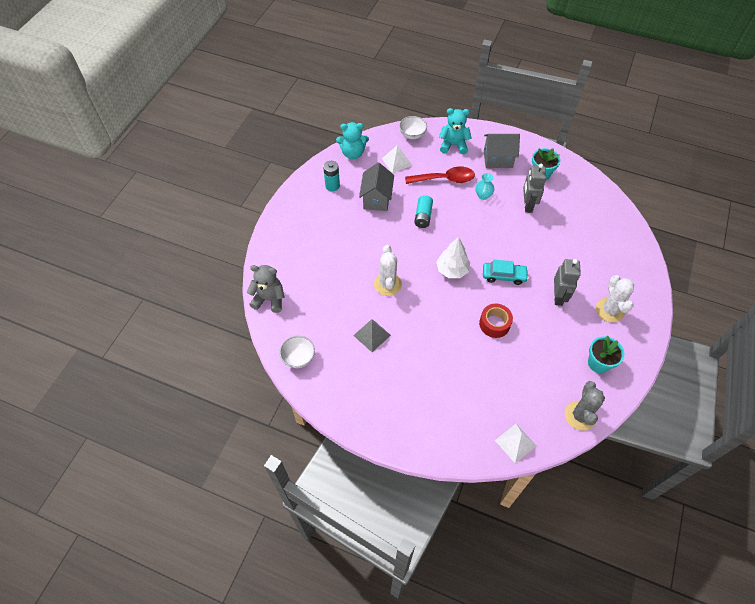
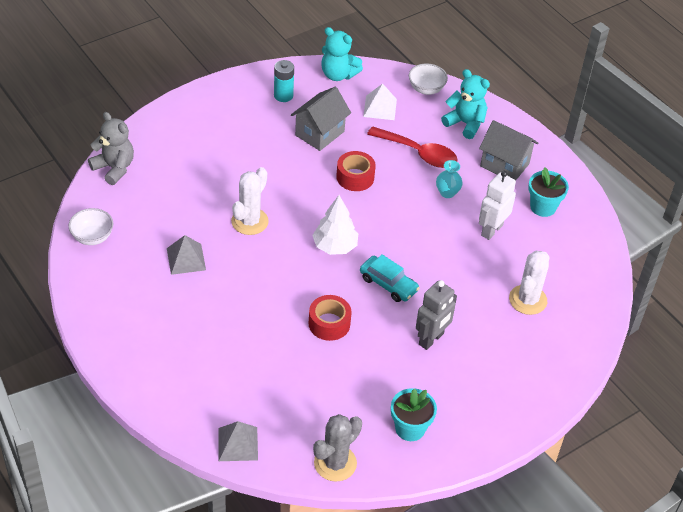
camera: 30 degrees right, 10 degrees down
turquoise battery [414,195,433,228] -> red tape [336,151,376,191]
white pyramid [495,424,536,463] -> grey pyramid [218,421,258,461]
grey robot [523,164,546,213] -> white robot [479,171,516,240]
white cactus [596,275,634,322] -> white cactus moved to [509,251,549,315]

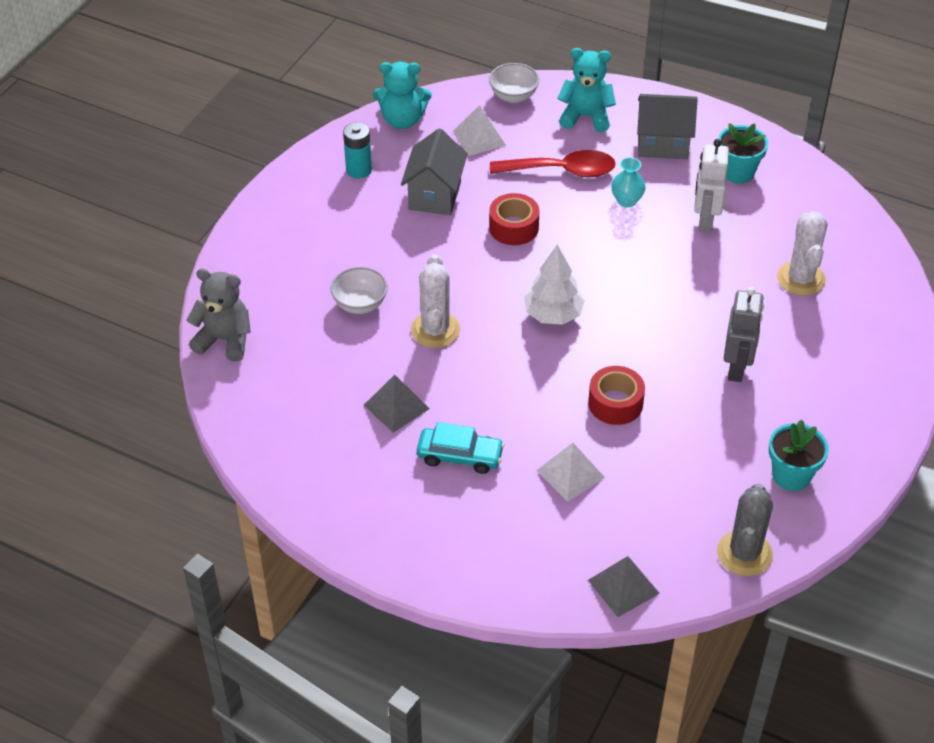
camera: 25 degrees left, 0 degrees up
white bowl [69,208,113,245] -> white bowl moved to [331,267,388,314]
turquoise car [360,254,420,302] -> turquoise car moved to [417,422,505,474]
none -> white pyramid [536,443,605,502]

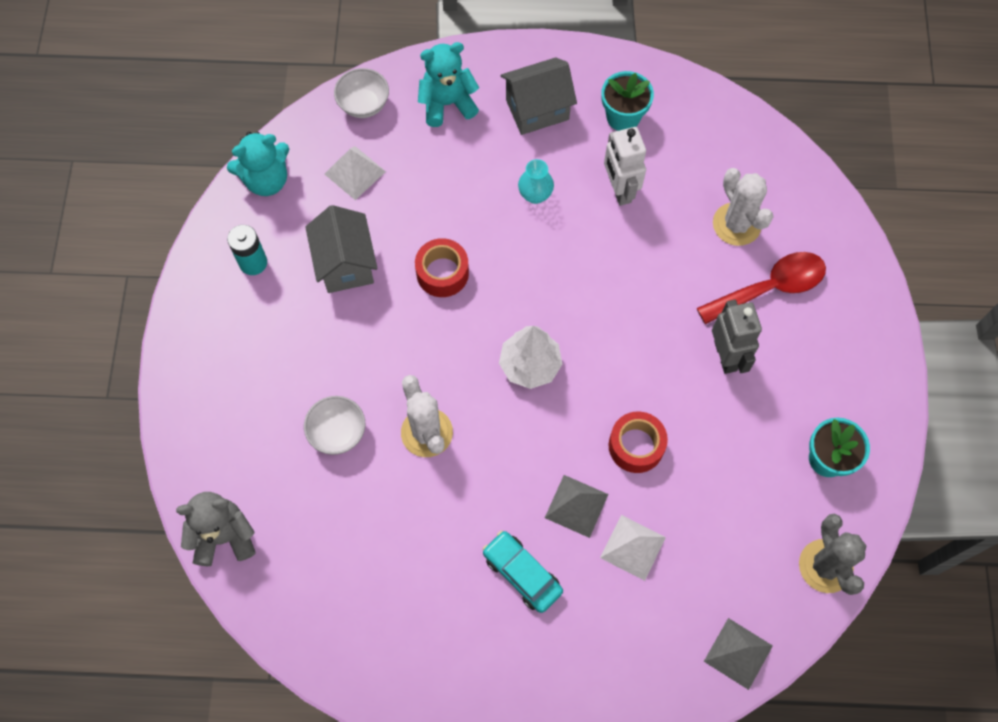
camera: 25 degrees left, 20 degrees up
grey pyramid [364,375,430,433] -> grey pyramid moved to [545,475,608,538]
turquoise car [417,422,505,474] -> turquoise car turned 120 degrees counterclockwise [483,531,563,613]
red spoon [490,150,616,177] -> red spoon moved to [697,252,826,324]

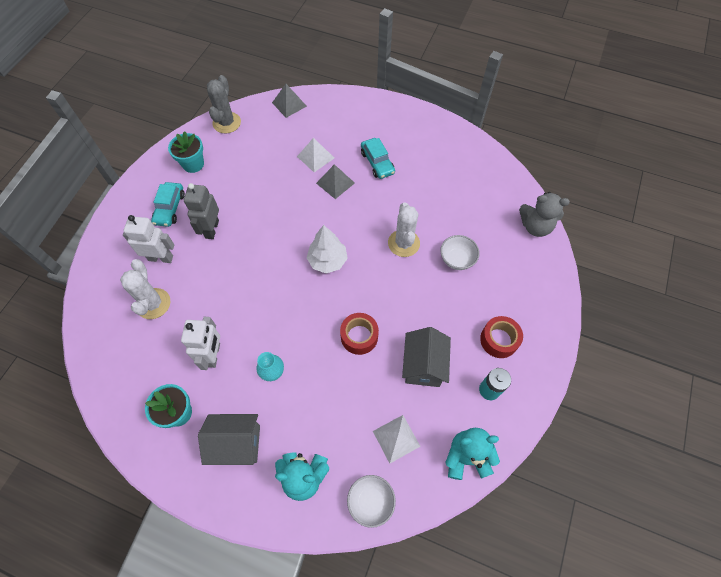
camera: 160 degrees left, 5 degrees down
red tape [608,411,668,473] -> red tape moved to [480,316,523,358]
red spoon [697,252,826,324] -> white robot [123,215,175,263]
none -> turquoise car [151,182,185,227]

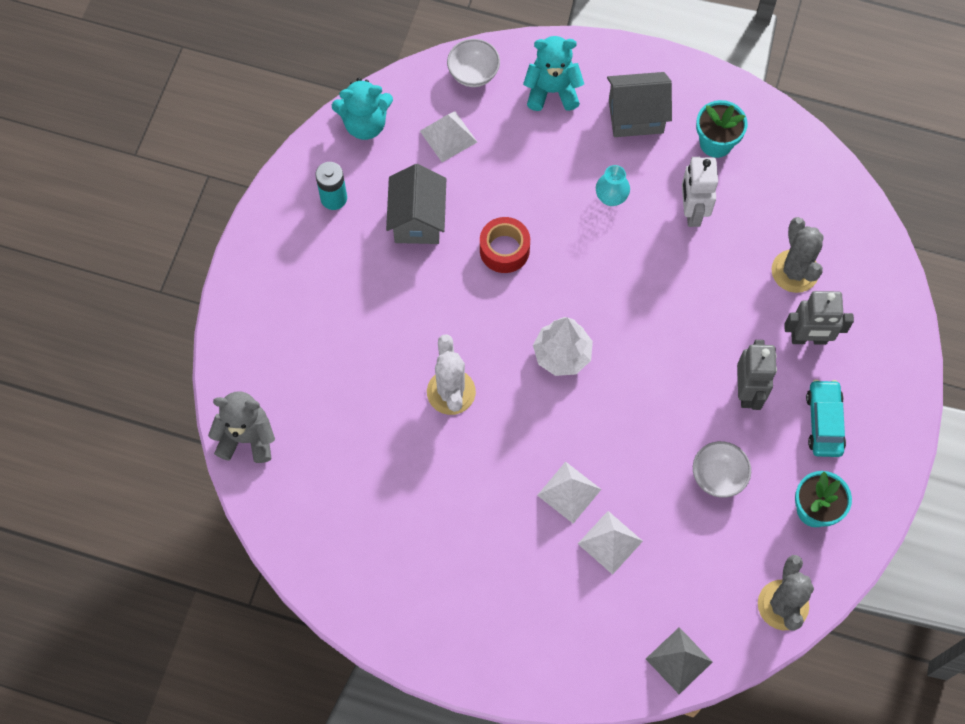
camera: 175 degrees right, 5 degrees up
white cactus [120,259,170,319] -> grey cactus [771,217,824,293]
white robot [123,215,175,263] -> grey robot [784,291,854,345]
grey pyramid [316,164,355,199] -> white pyramid [537,462,602,523]
turquoise car [361,138,395,179] -> none
white bowl [440,235,480,270] -> white bowl moved to [693,441,751,498]
red tape [480,316,523,358] -> none

